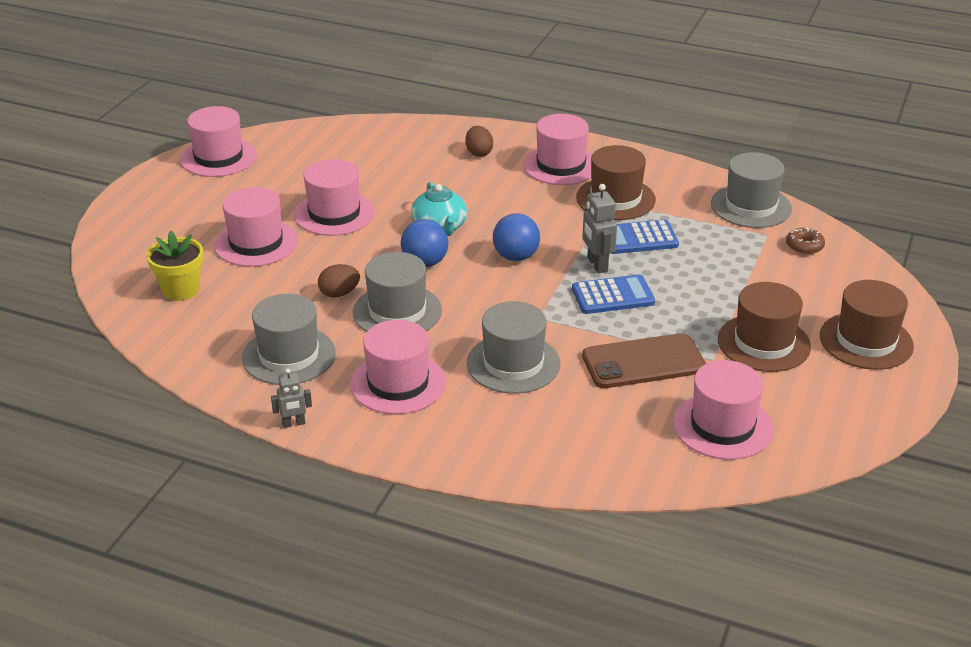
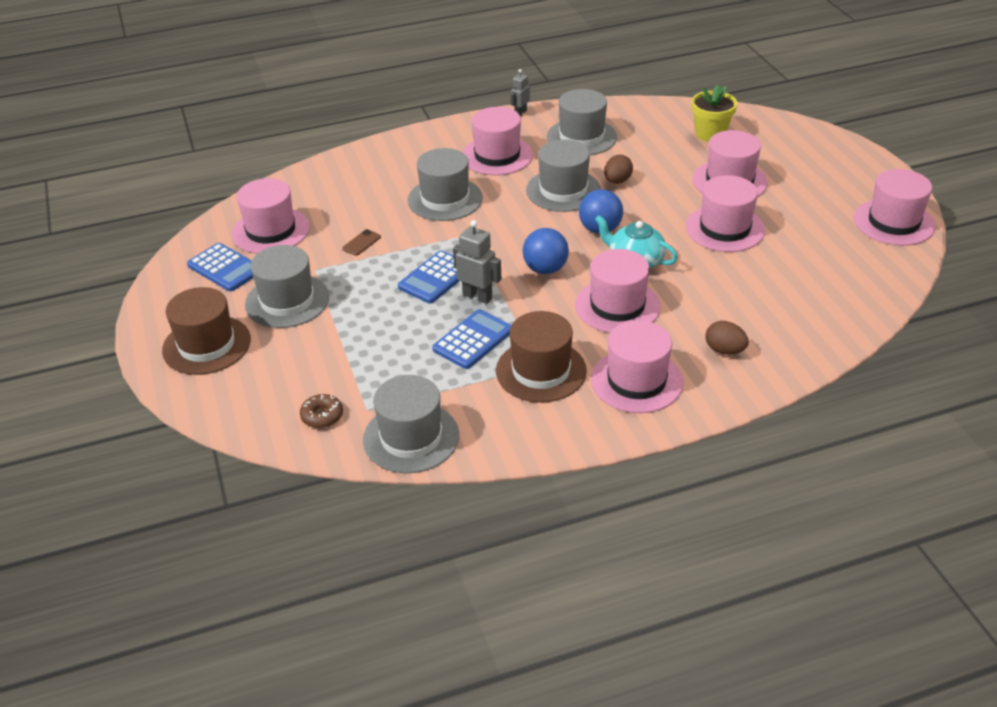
camera: 140 degrees right, 5 degrees up
brown phone [582,333,706,388] -> brown phone [342,229,381,256], size x0.40
brown hat [718,282,811,372] -> grey hat [245,245,329,328]
none -> blue calculator [187,243,253,292]
none -> pink hat [575,249,661,333]

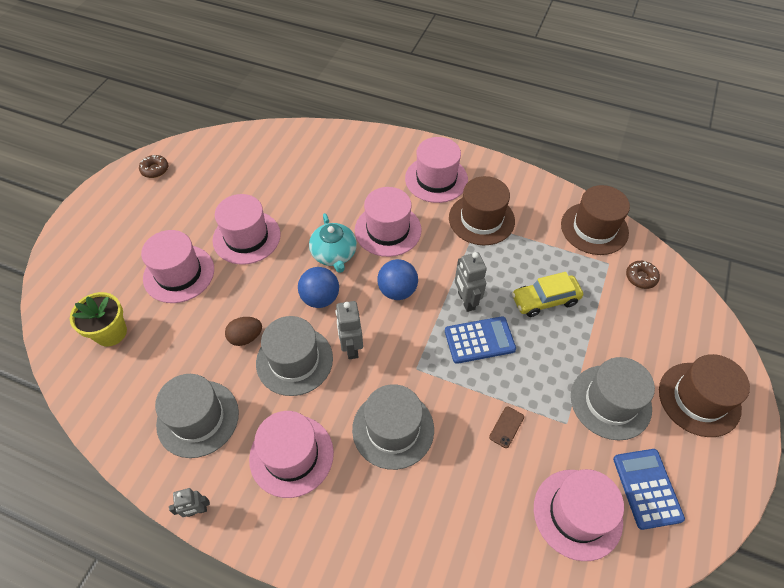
camera: 140 degrees left, 15 degrees up
brown phone [342,229,381,256] -> brown phone turned 45 degrees counterclockwise [489,406,524,448]
grey hat [363,375,459,473] -> brown hat [561,185,630,255]
blue calculator [432,309,512,369] -> none
brown egg [706,321,749,355] -> none
pink hat [854,169,936,246] -> brown donut [139,155,168,178]
none -> grey robot [336,301,363,359]
none -> yellow car [512,272,583,317]

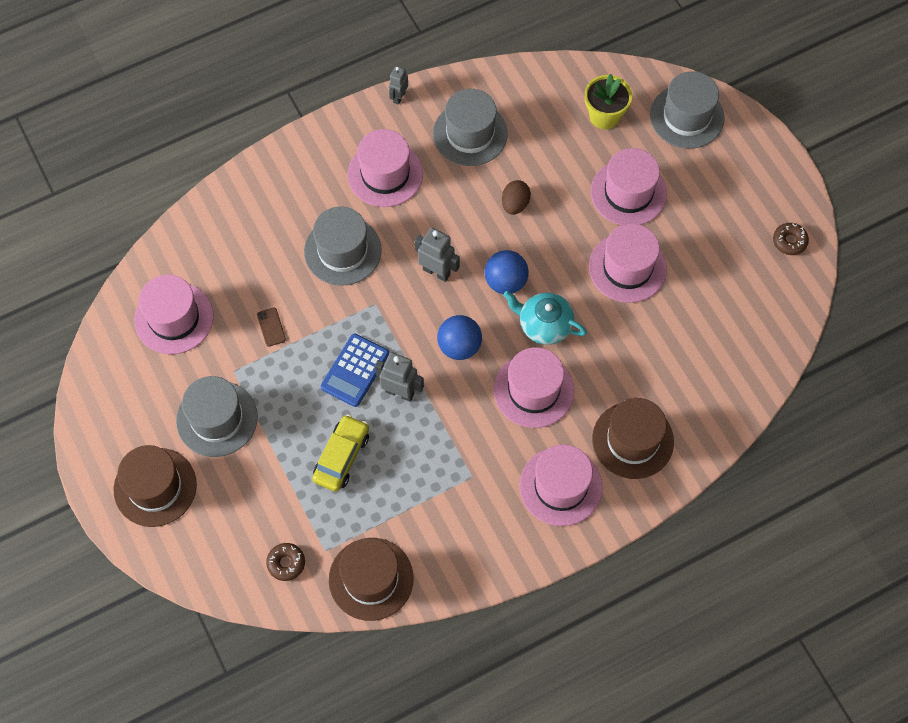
camera: 130 degrees right, 10 degrees up
grey hat [256,316,333,396] -> grey hat moved to [650,71,725,149]
brown hat [449,176,515,245] -> brown hat moved to [592,398,674,479]
blue calculator [613,449,685,530] -> none

